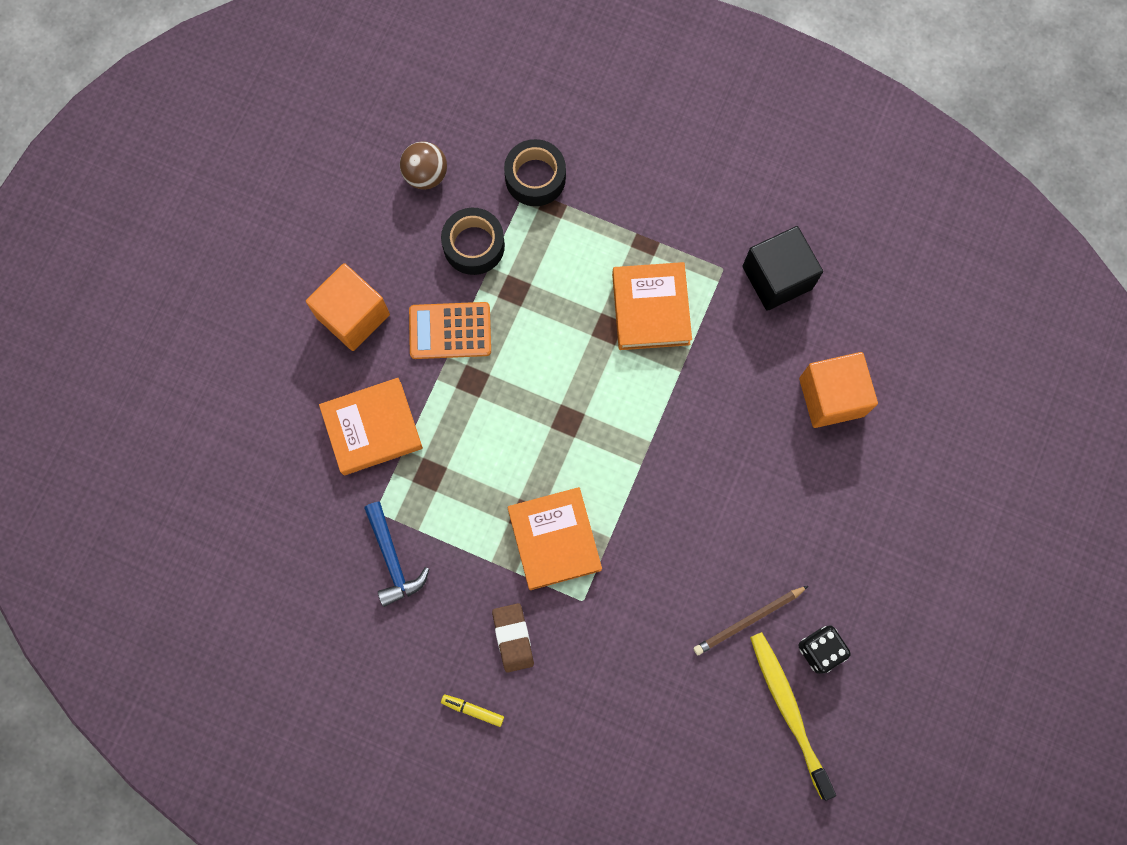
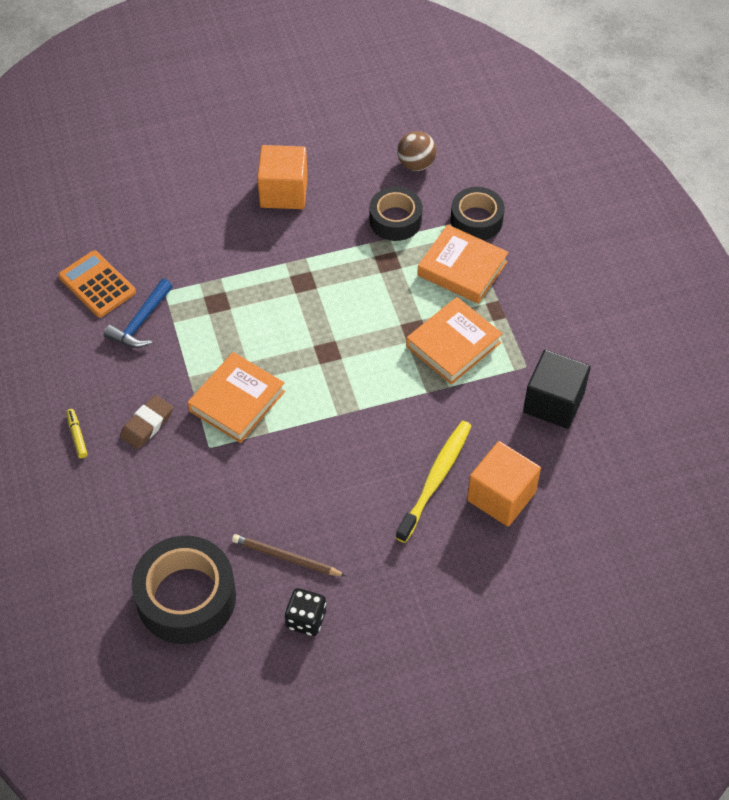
camera: 50 degrees right, 20 degrees down
orange book [319,378,423,475] -> orange book moved to [417,224,509,304]
orange calculator [409,302,491,359] -> orange calculator moved to [58,250,136,317]
yellow toothbrush [750,632,836,801] -> yellow toothbrush moved to [395,421,471,543]
none -> black tape [132,536,236,644]

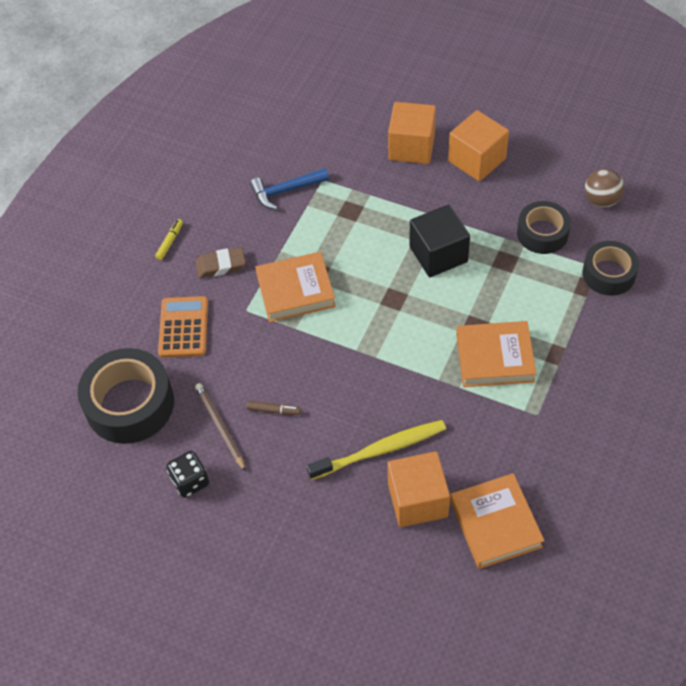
camera: 45 degrees right, 0 degrees up
orange calculator [58,250,136,317] -> orange calculator moved to [158,296,208,358]
orange book [417,224,509,304] -> orange book moved to [450,473,544,569]
black cube [523,350,591,429] -> black cube moved to [410,205,470,277]
none -> brown marker [247,401,301,415]
none -> orange cube [388,102,436,164]

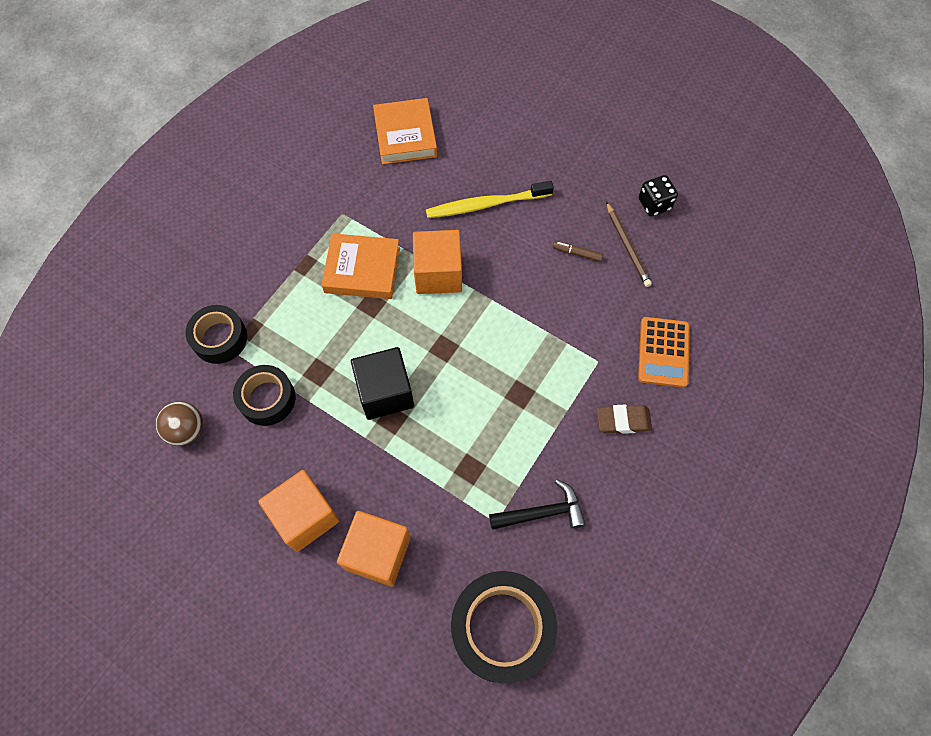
camera: 175 degrees left, 10 degrees up
black tape [77,348,174,444] -> black tape moved to [451,571,557,683]
yellow marker [155,219,183,260] -> none
blue hammer [250,168,329,210] -> black hammer [489,479,586,530]
orange book [255,252,336,322] -> none
orange cube [387,451,450,527] -> orange cube moved to [413,230,462,294]

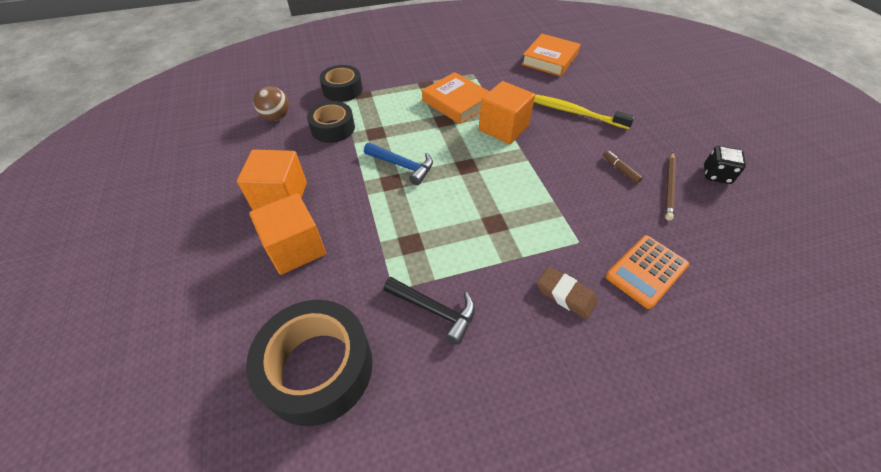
camera: 40 degrees right, 15 degrees down
black cube [351,347,414,420] -> blue hammer [364,143,433,185]

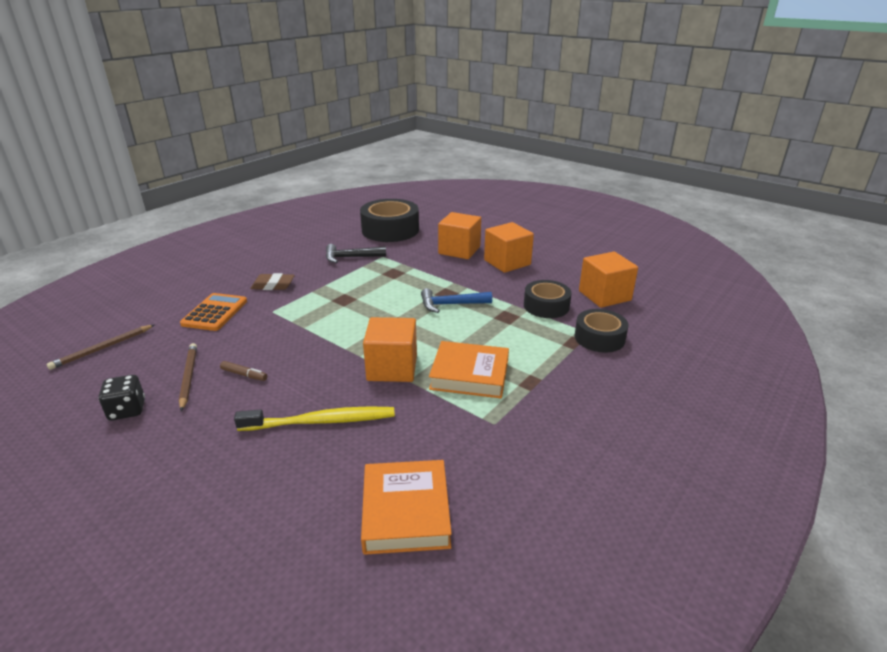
camera: 145 degrees right, 20 degrees down
brown ball [253,86,289,121] -> orange cube [579,252,638,308]
none -> brown pencil [47,325,154,370]

